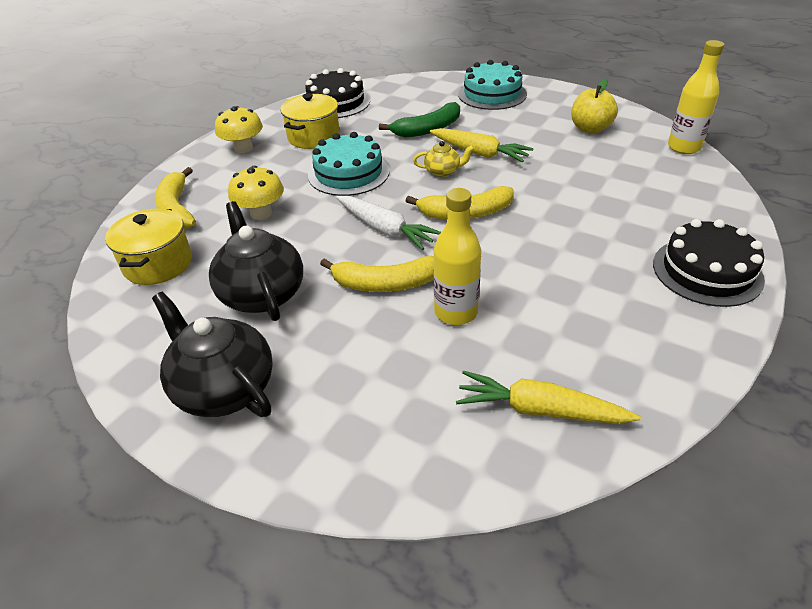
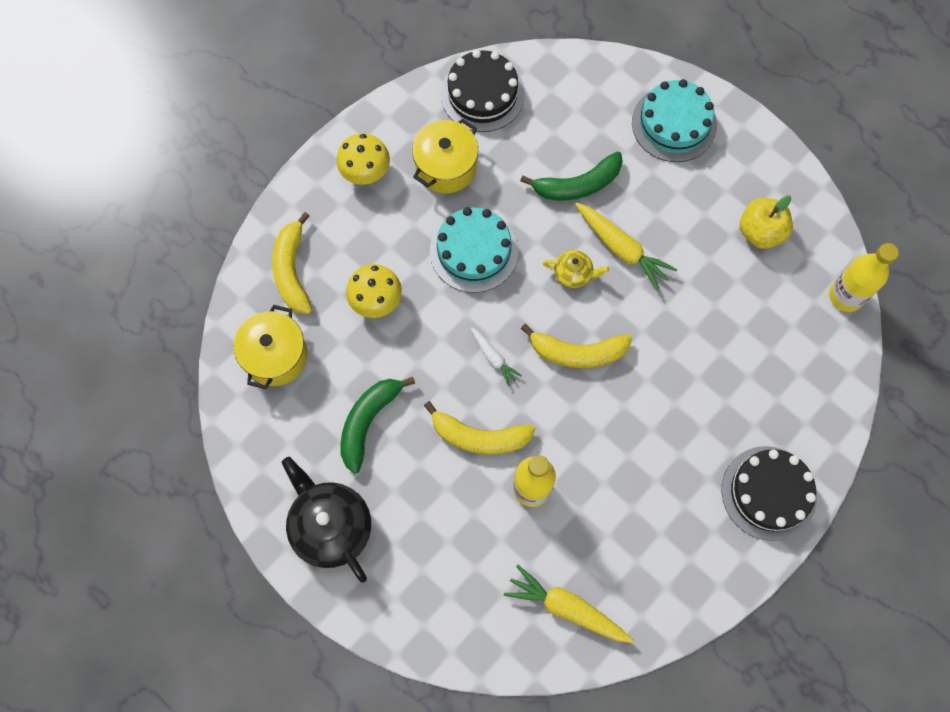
camera: 10 degrees right, 30 degrees up
black teapot [209,201,303,321] -> green banana [340,377,415,474]
white carrot [336,196,441,250] -> white carrot [471,328,522,387], size x0.57

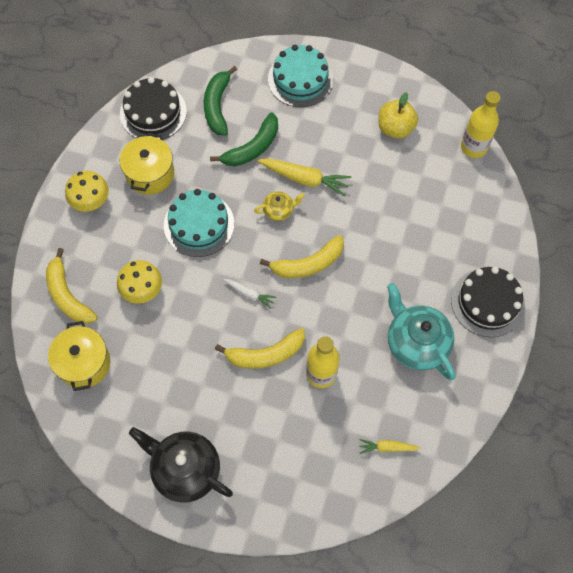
camera: 25 degrees left, 5 degrees down
green banana [340,377,415,474] -> green banana moved to [204,66,237,136]
yellow carrot [504,565,634,643] -> yellow carrot [359,439,420,454], size x0.57
none -> turquoise teapot [387,283,455,380]

